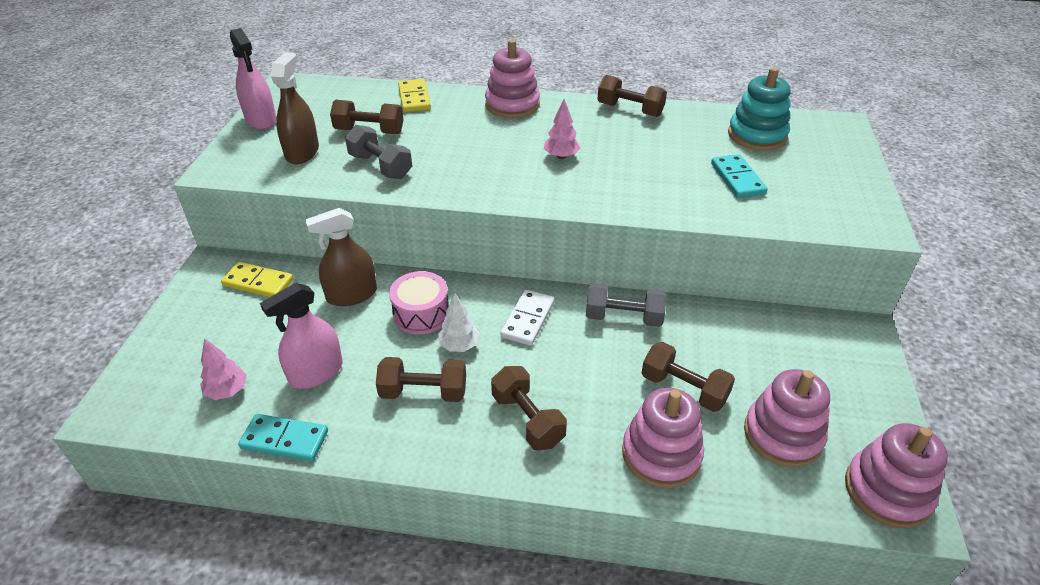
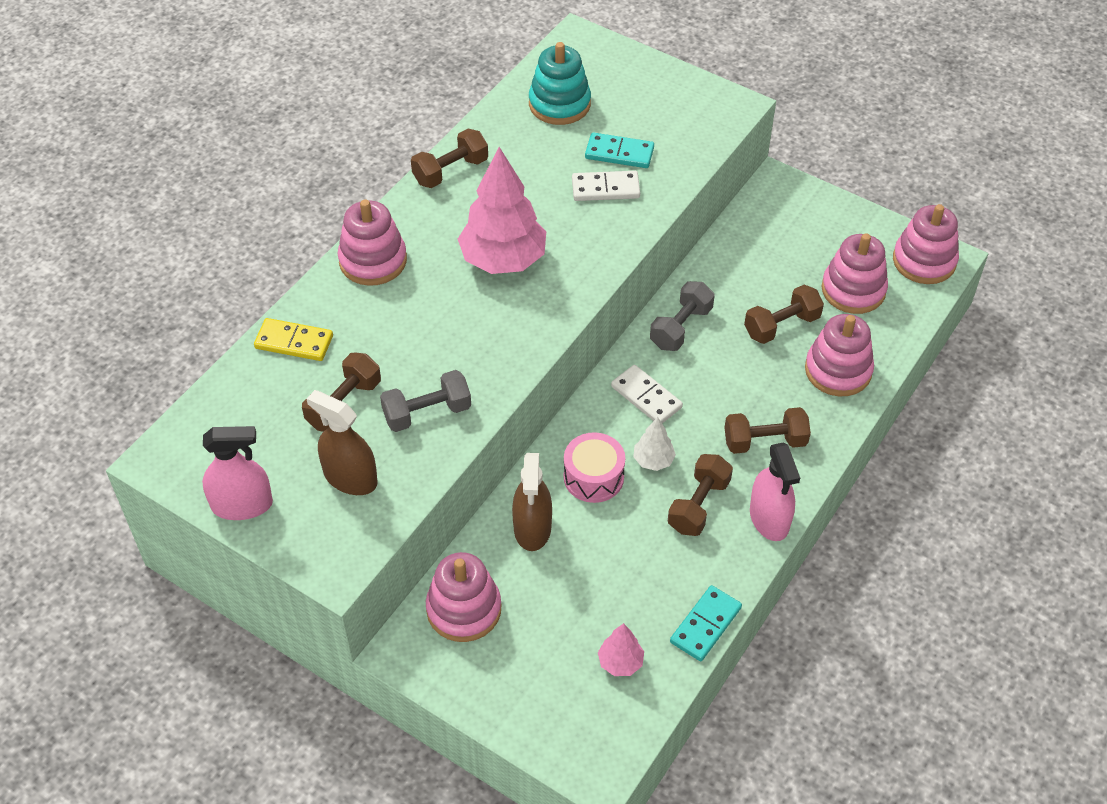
camera: 65 degrees left, 10 degrees up
yellow domino [221,262,293,297] -> pink stacking toy [426,552,501,642]
pink spray bottle [260,283,343,389] -> pink spray bottle moved to [750,443,800,541]
pink tree [544,99,580,159] -> pink tree [458,147,546,274], size x2.15
none -> white domino [572,171,640,201]

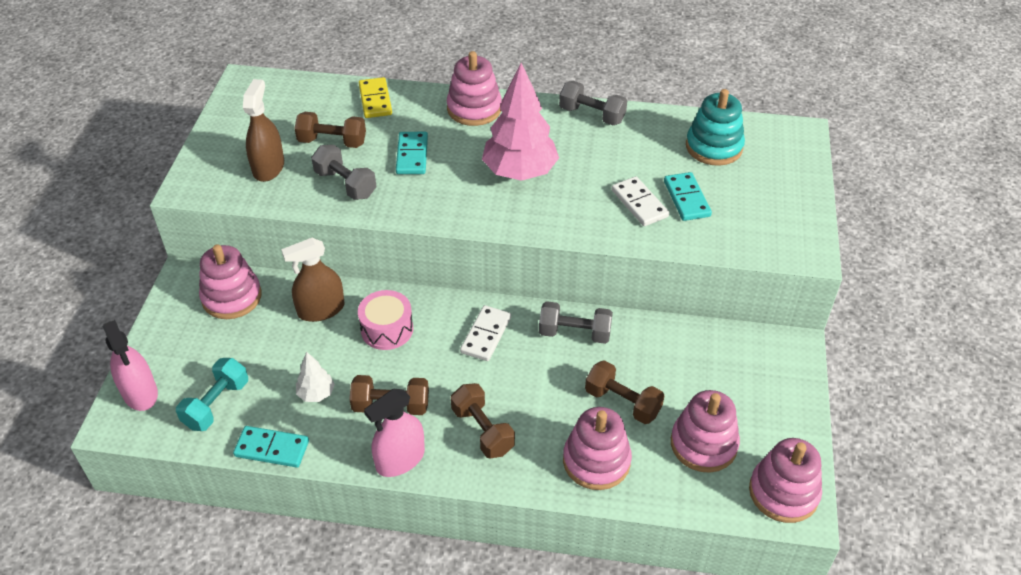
camera: 65 degrees right, 5 degrees down
pink spray bottle [202,426,273,520] -> pink spray bottle moved to [103,320,158,411]
brown dumbbell [411,129,488,188] -> grey dumbbell [559,81,627,125]
pink tree [598,623,644,676] -> turquoise dumbbell [176,358,248,431]
white tree [633,417,676,471] -> white tree moved to [296,352,335,402]
none -> turquoise domino [396,132,428,174]

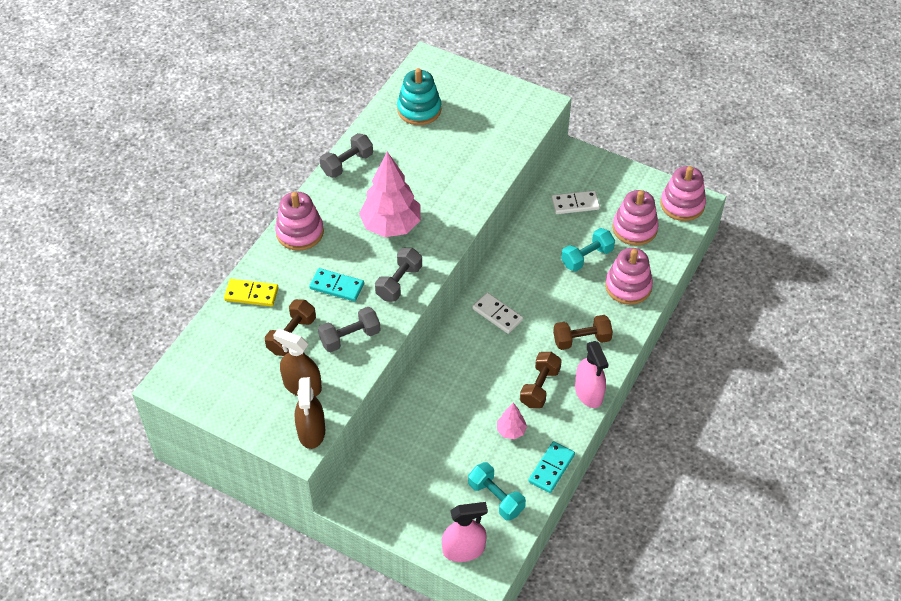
camera: 70 degrees left, 5 degrees up
pink stacking toy [199,244,262,319] -> none
brown spray bottle [281,238,345,322] -> brown spray bottle moved to [295,377,325,449]
white tree [296,352,335,402] -> pink tree [497,403,527,439]
pink drum [358,290,413,350] -> none
grey dumbbell [539,301,613,344] -> grey dumbbell moved to [375,248,422,302]
brown dumbbell [585,360,665,424] -> turquoise dumbbell [561,228,615,271]
white domino [612,176,669,226] -> white domino moved to [552,190,600,214]
turquoise domino [664,172,712,221] -> none

